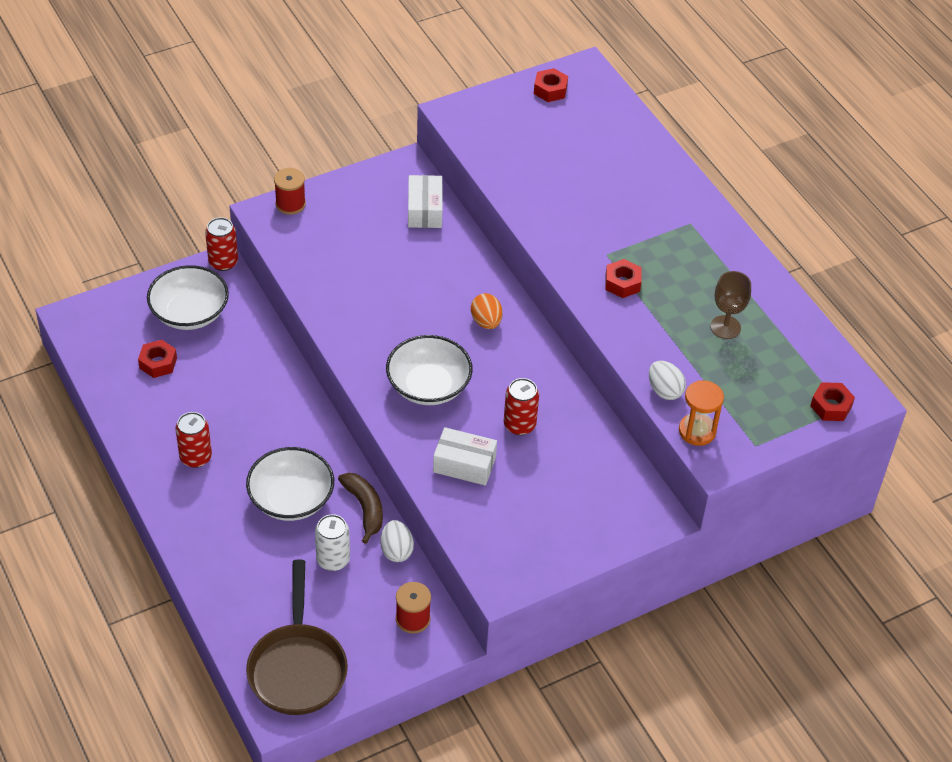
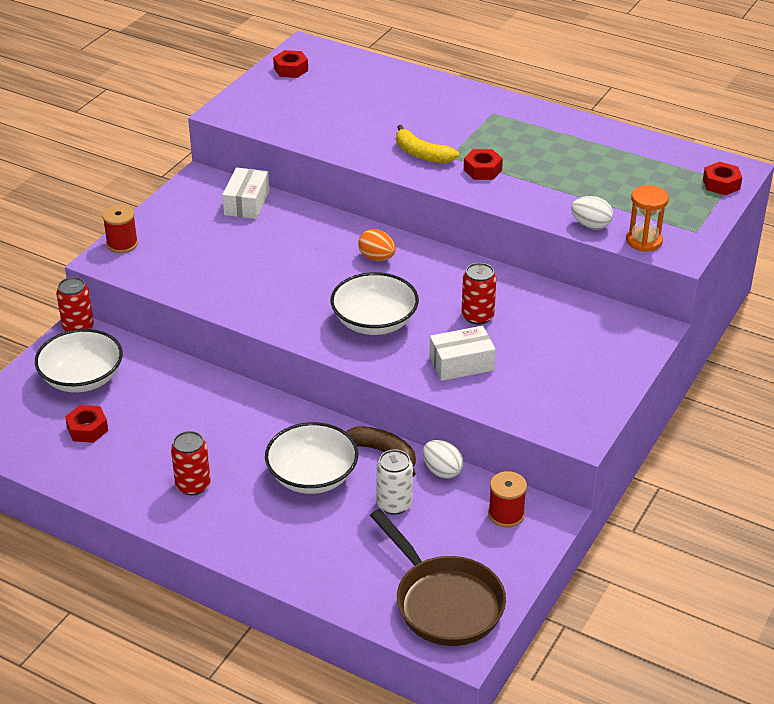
camera: 30 degrees left, 10 degrees down
white box [408,175,442,228] -> white box turned 45 degrees clockwise [222,168,269,219]
brown goblet [710,271,751,339] -> none
none -> yellow banana [396,125,459,164]

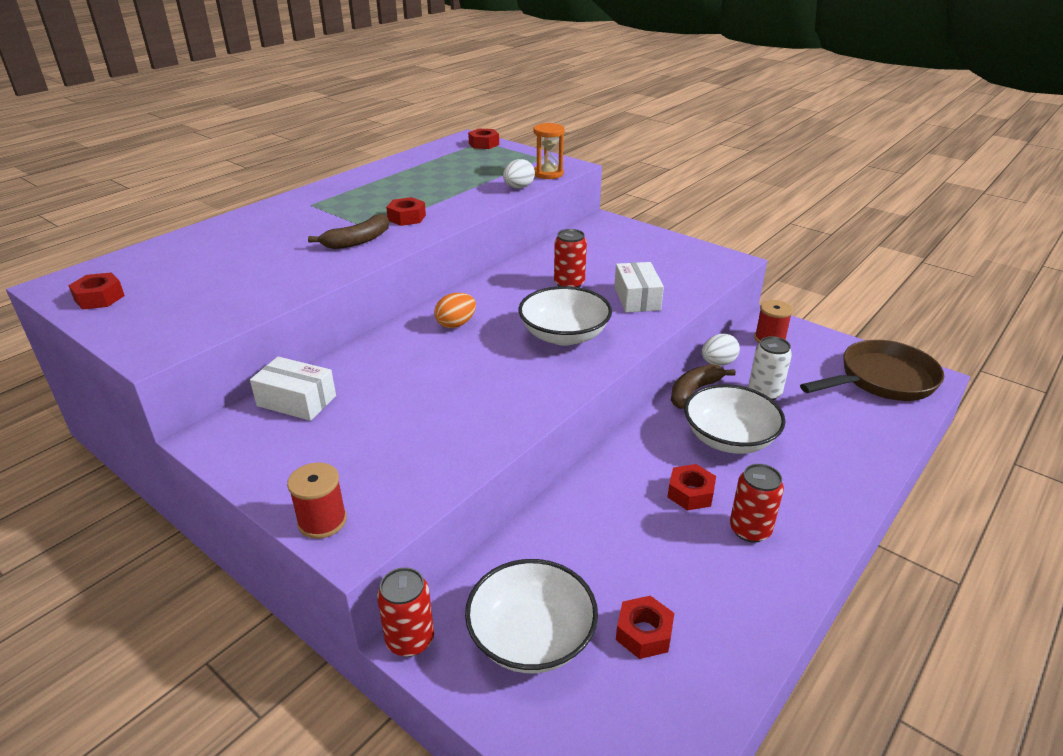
camera: 80 degrees left, 5 degrees down
yellow banana [396,125,459,164] -> brown banana [308,214,389,249]
none -> red nut [667,464,716,511]

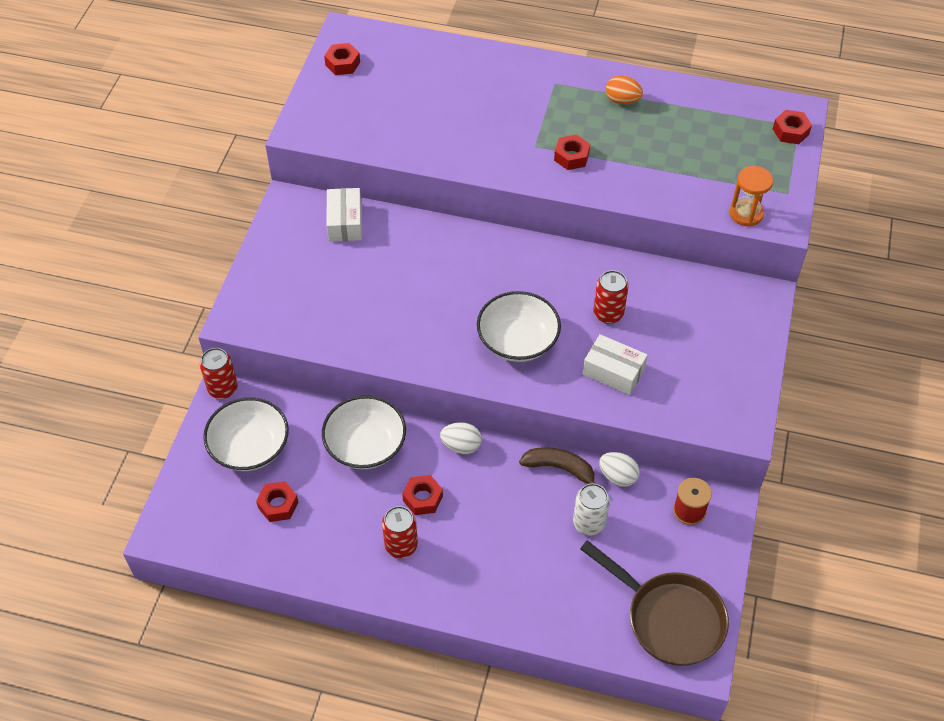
camera: 65 degrees right, 20 degrees up
red spool [287,462,347,539] -> none
brown banana [308,214,389,249] -> none
orange egg [434,293,476,328] -> orange egg moved to [606,75,643,105]
white egg [503,159,535,189] -> white egg moved to [440,422,482,454]
white box [614,262,664,312] -> white box turned 60 degrees clockwise [583,334,648,395]
white bowl [684,384,785,454] -> white bowl moved to [322,396,406,469]

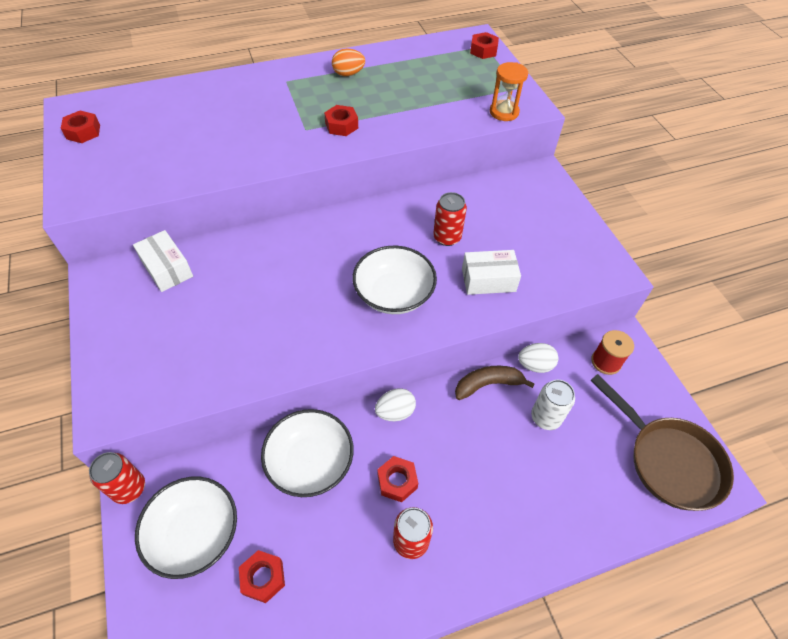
camera: 35 degrees left, 0 degrees up
brown pan [580,540,729,666] -> brown pan turned 45 degrees clockwise [590,374,734,511]

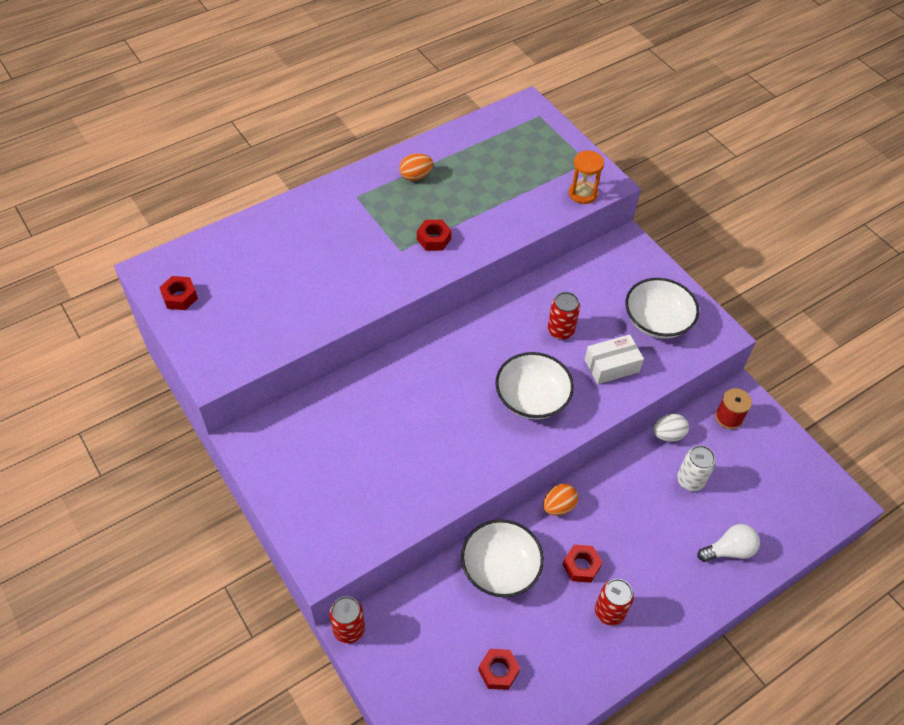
camera: 15 degrees left, 0 degrees up
white box [133,230,193,292] -> none
white bowl [135,476,237,579] -> white bowl moved to [625,278,699,339]
white egg [375,388,416,421] -> orange egg [543,484,578,516]
brown banana [455,366,535,400] -> none
red nut [470,32,499,59] -> none
brown pan [590,374,734,511] -> none
none -> white light bulb [698,524,760,562]

